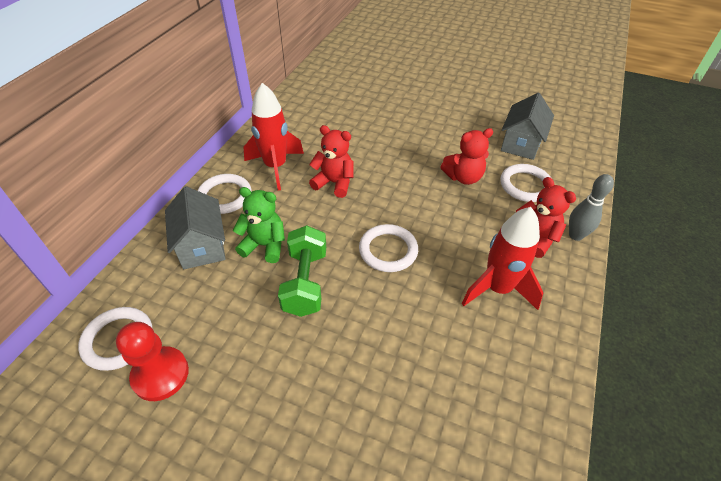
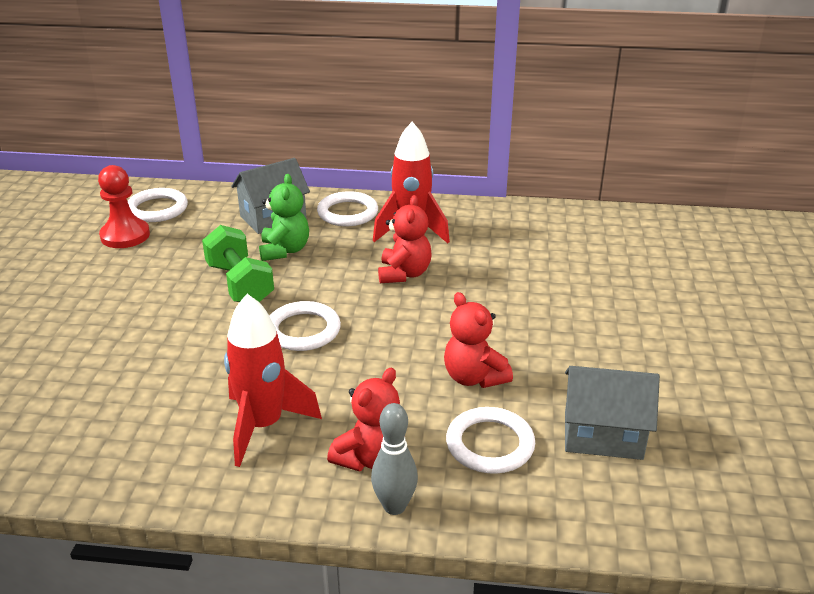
camera: 75 degrees right, 15 degrees down
green dumbbell [278,225,326,317] -> green dumbbell turned 75 degrees clockwise [202,225,274,302]

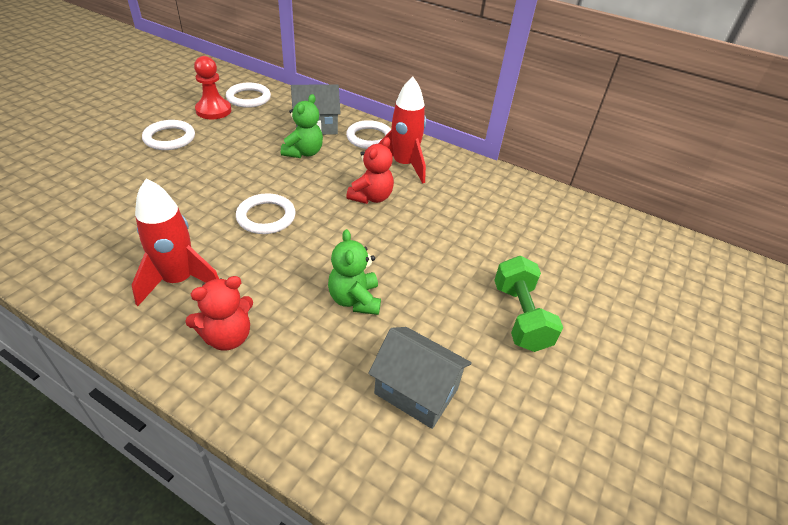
camera: 20 degrees right, 10 degrees up
green dumbbell [202,225,274,302] -> green dumbbell moved to [495,256,563,352]
grey bowling pin [371,403,418,515] -> none
red teddy bear [444,292,513,388] -> green teddy bear [328,229,381,315]
white ring [446,407,535,474] -> white ring moved to [142,120,195,150]

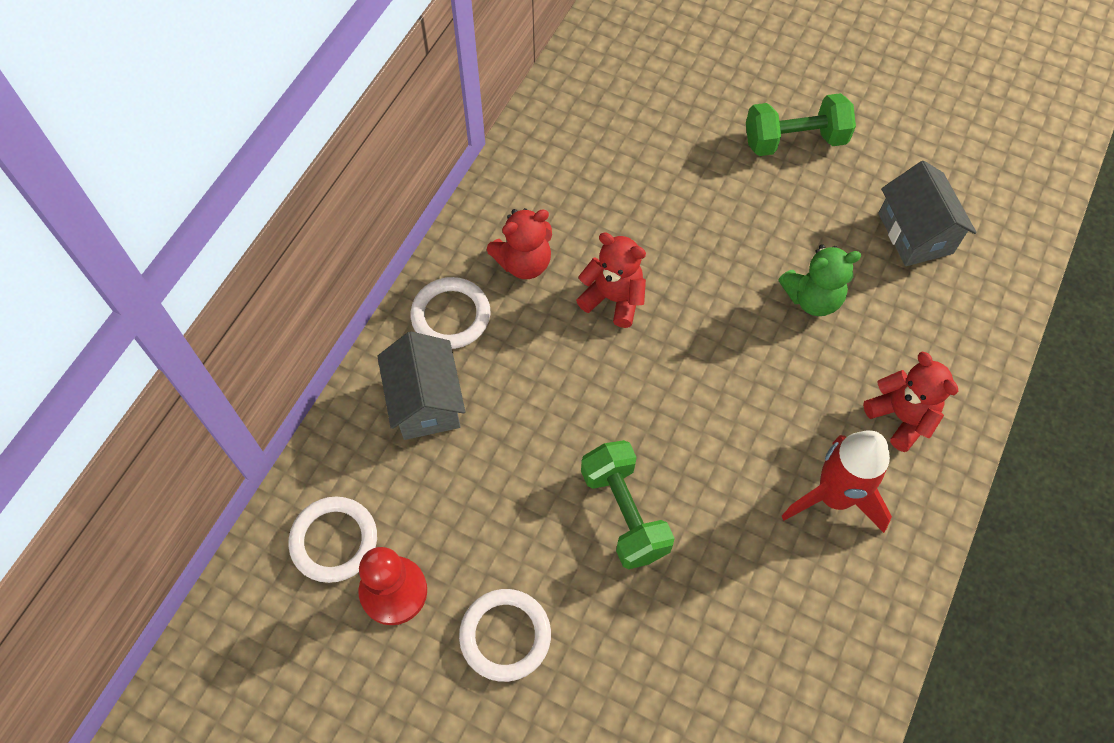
camera: 90 degrees left, 20 degrees up
white ring [236,193,296,234] -> none
green teddy bear [281,94,323,158] -> none
grey house [368,327,472,429] -> grey house turned 45 degrees counterclockwise [878,161,977,266]
red rocket [378,77,426,184] -> red teddy bear [487,208,552,279]
none -> green dumbbell [581,440,675,569]

